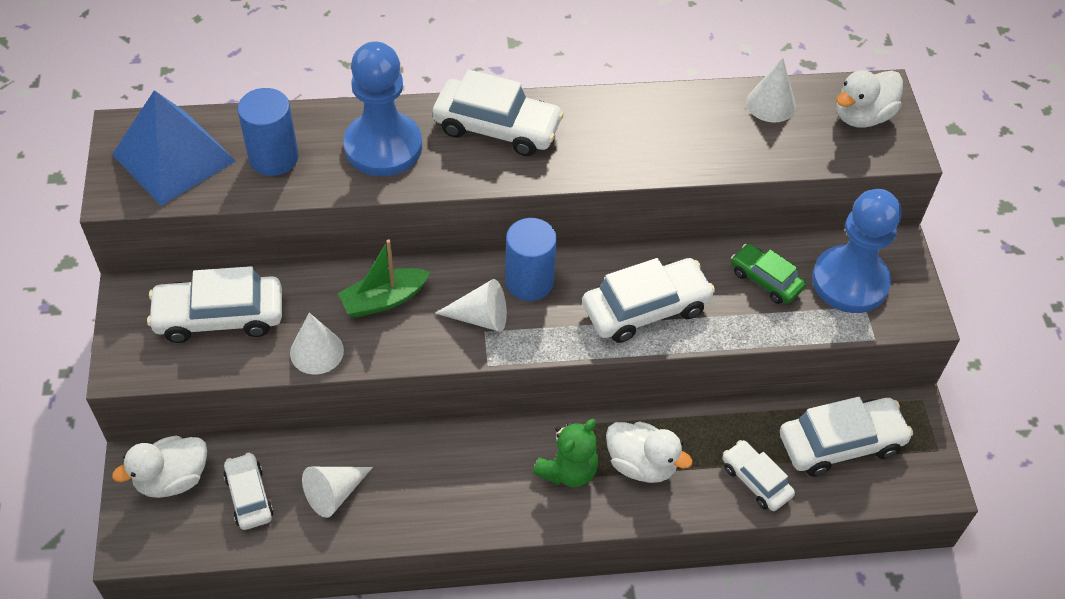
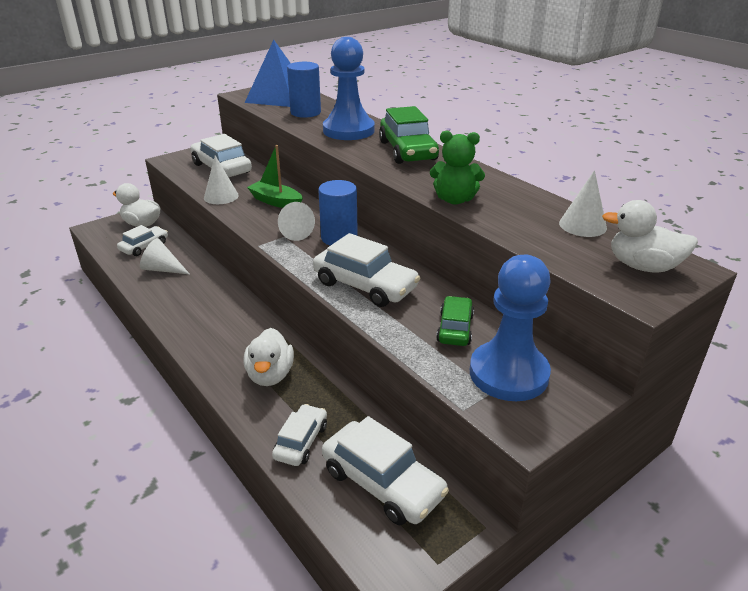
camera: 60 degrees right, 20 degrees down
white car [432,69,564,156] -> green car [379,106,439,164]
green teddy bear [533,419,598,487] -> green teddy bear moved to [430,131,485,204]

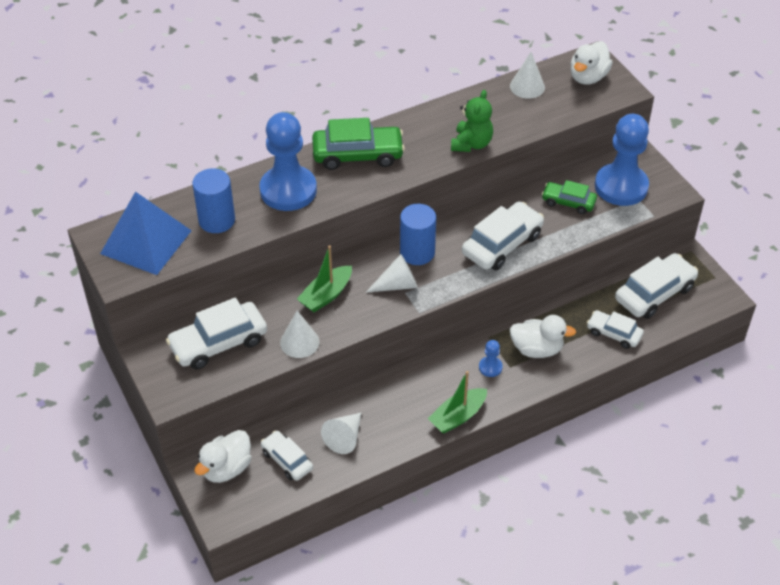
camera: 80 degrees left, 15 degrees up
none -> green boat [428,371,487,434]
none -> blue pawn [479,340,503,377]

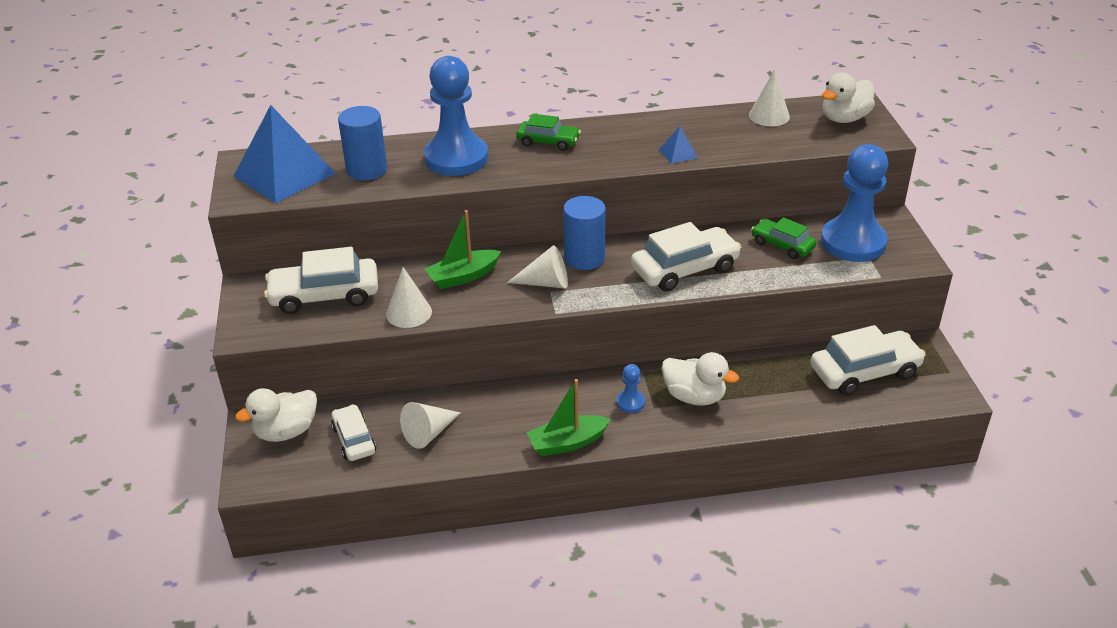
camera: 20 degrees right, 10 degrees down
green car [312,118,405,170] -> green car [516,114,581,151], size x0.60
green teddy bear [451,90,493,152] -> blue pyramid [659,126,698,164]
white car [587,310,644,349] -> none

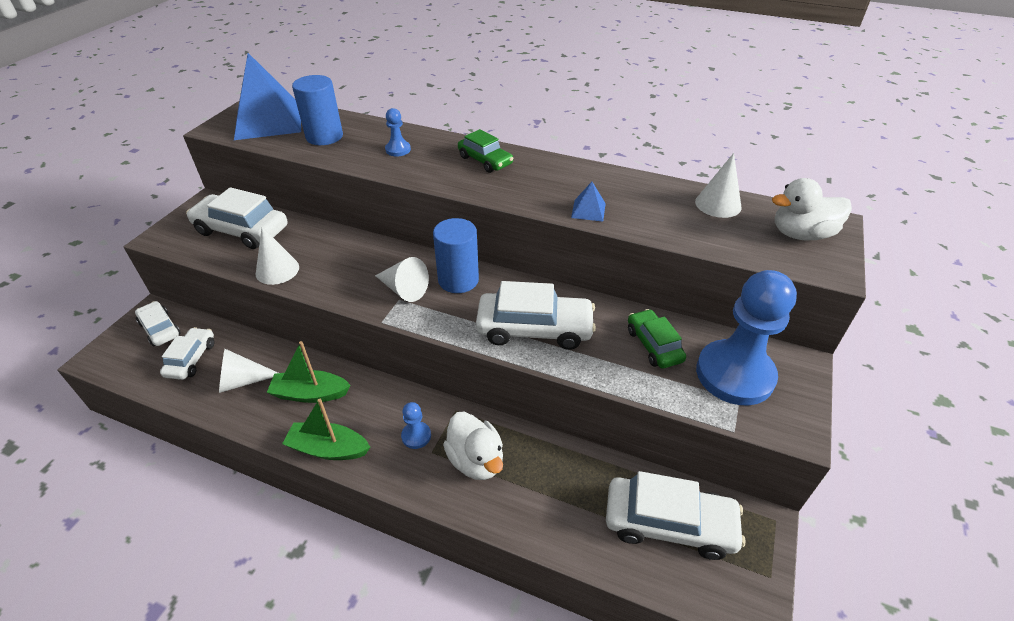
camera: 30 degrees right, 5 degrees up
white duck [235,388,317,442] -> white car [135,301,181,346]
blue pawn [424,56,488,176] -> blue pawn [385,108,411,156], size x0.42
green boat [425,210,501,289] -> green boat moved to [267,341,351,403]

